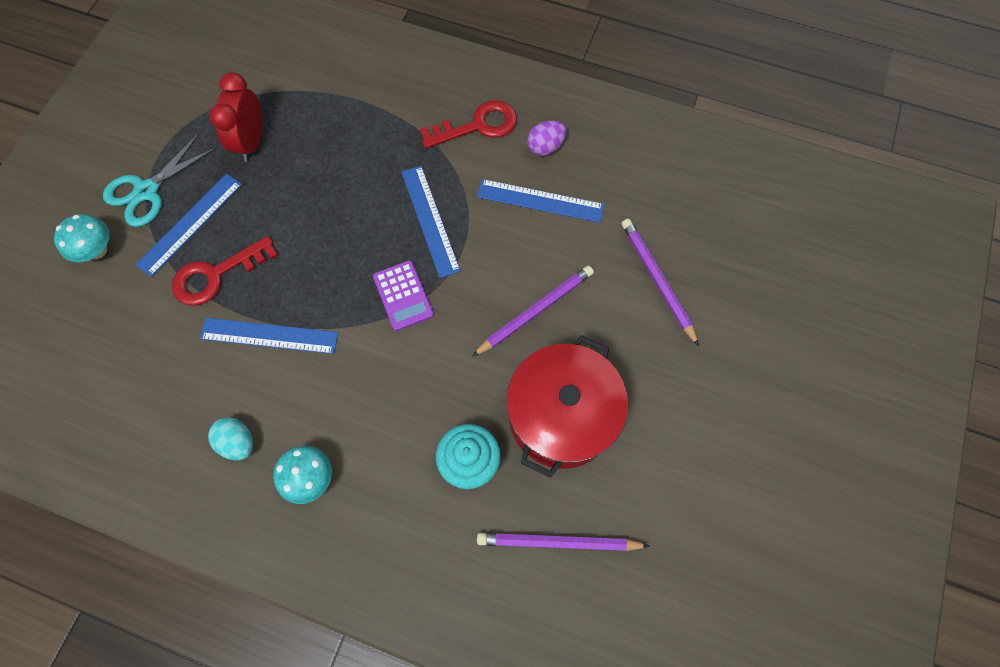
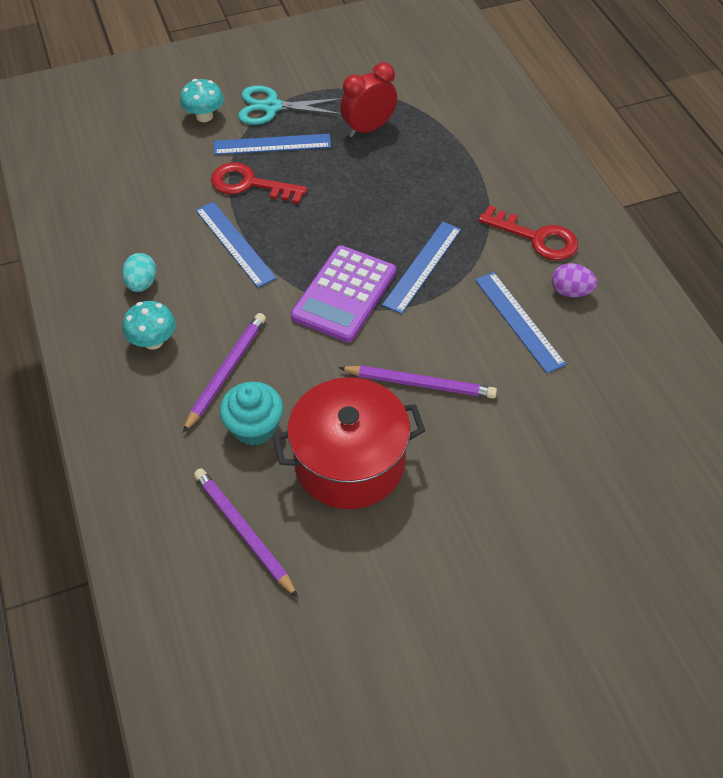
camera: 50 degrees right, 15 degrees down
purple calculator [373,260,434,331] -> purple calculator [291,245,396,342], size x1.62
purple pencil [622,219,699,346] -> purple pencil moved to [183,313,266,432]

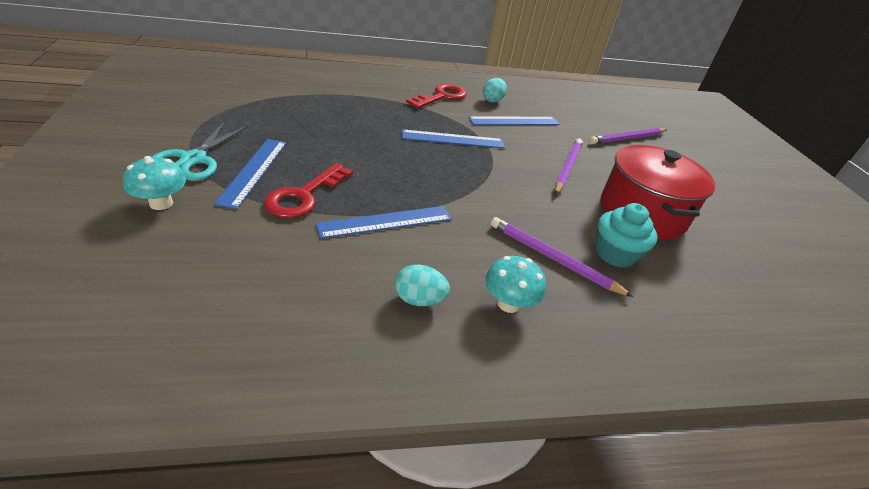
camera: 85 degrees left, 15 degrees down
purple pencil [194,468,298,597] -> purple pencil moved to [589,128,667,144]
purple calculator [291,245,396,342] -> none
red clock [340,62,397,137] -> none
blue ruler [382,222,461,314] -> blue ruler turned 45 degrees counterclockwise [402,129,505,148]
purple egg [552,263,597,297] -> turquoise egg [483,78,507,102]

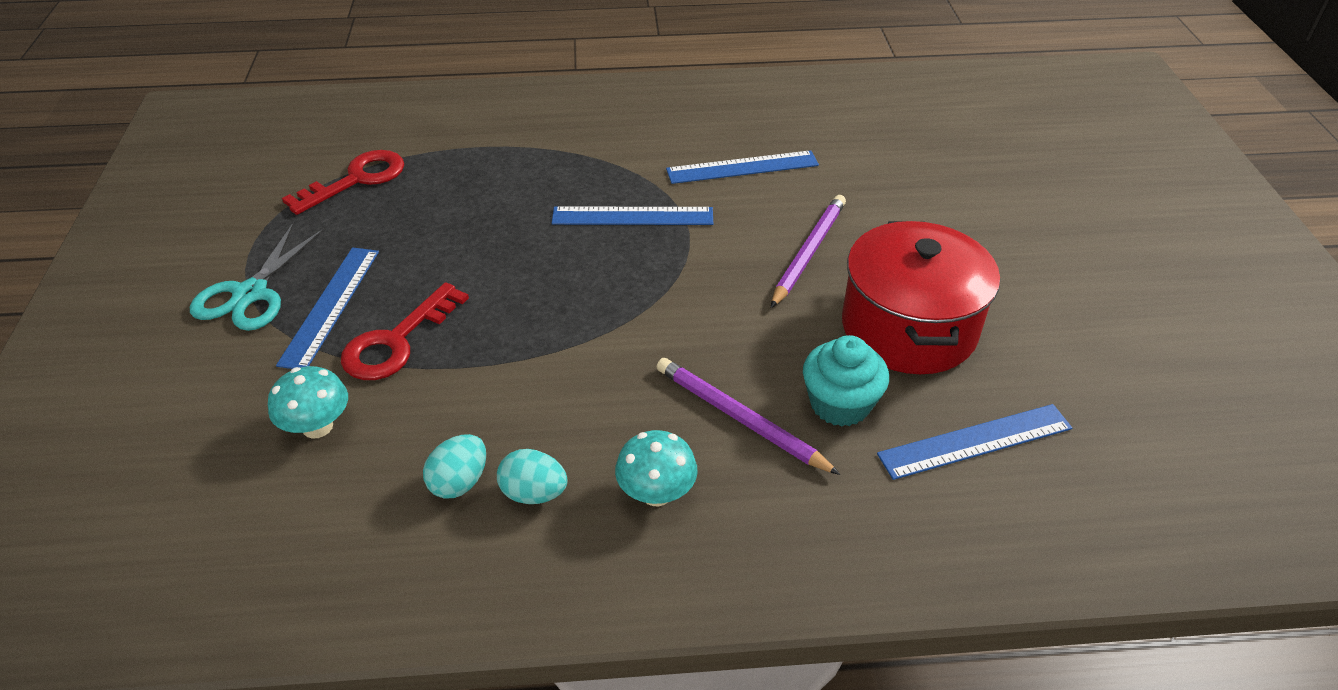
camera: 10 degrees right, 5 degrees up
turquoise mushroom [123,156,186,210] -> turquoise mushroom moved to [268,366,348,439]
blue ruler [315,206,452,239] -> blue ruler moved to [877,404,1072,480]
red key [406,84,467,109] -> red key moved to [282,150,404,215]
turquoise egg [483,78,507,102] -> turquoise egg moved to [423,434,486,498]
purple pencil [589,128,667,144] -> none

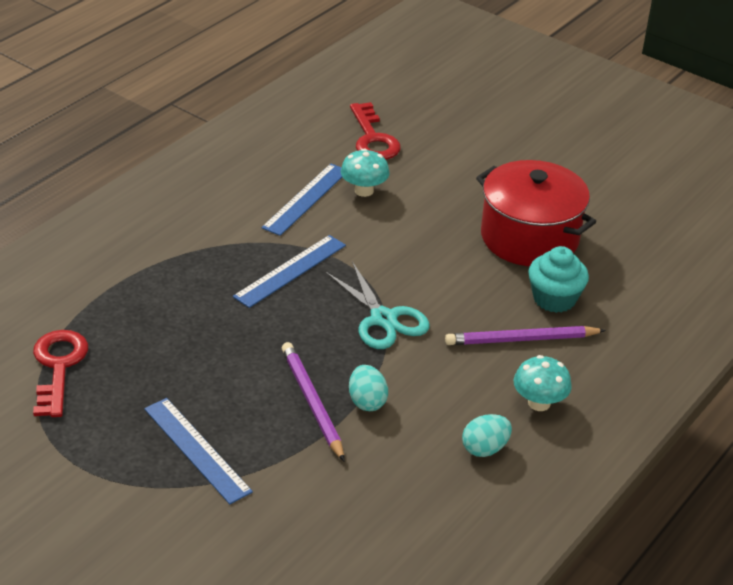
camera: 50 degrees left, 5 degrees down
turquoise scissors [190,223,326,331] -> turquoise scissors moved to [325,261,430,349]
turquoise mushroom [268,366,348,439] -> turquoise mushroom moved to [341,148,390,197]
red key [341,282,469,380] -> red key moved to [350,102,401,160]
turquoise egg [423,434,486,498] -> turquoise egg moved to [349,365,388,411]
purple pencil [771,195,846,308] -> purple pencil moved to [282,342,345,462]
blue ruler [877,404,1072,480] -> none

